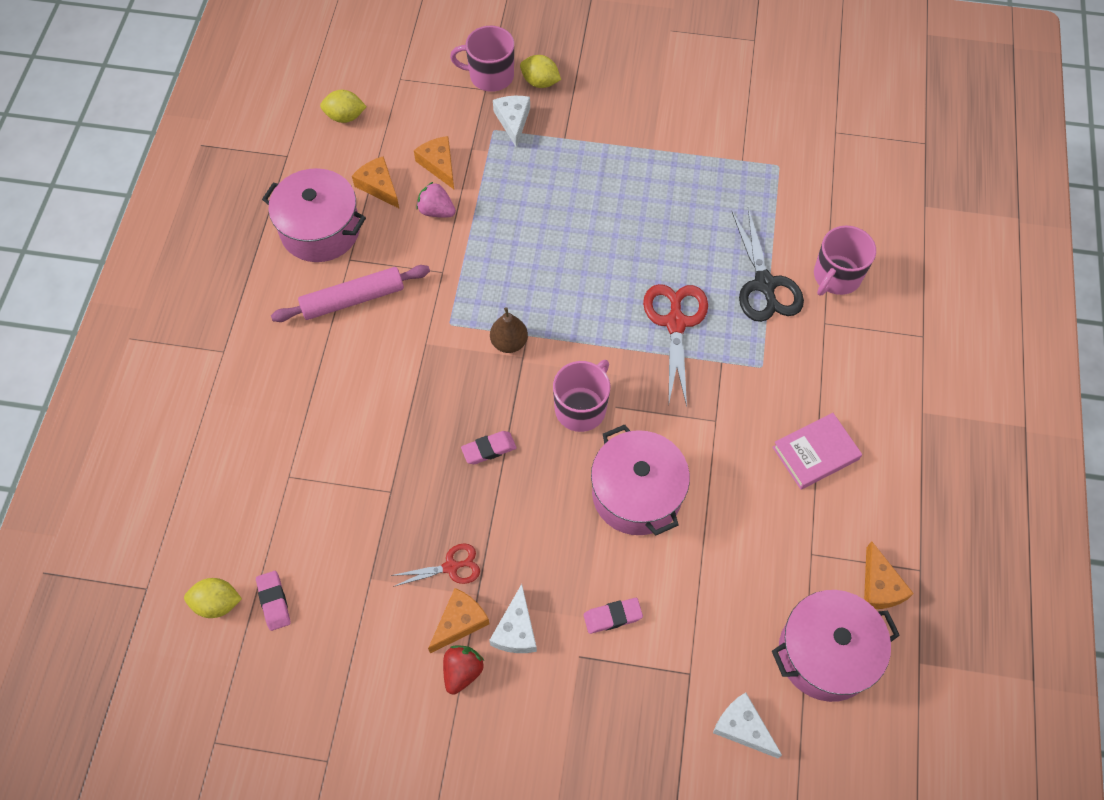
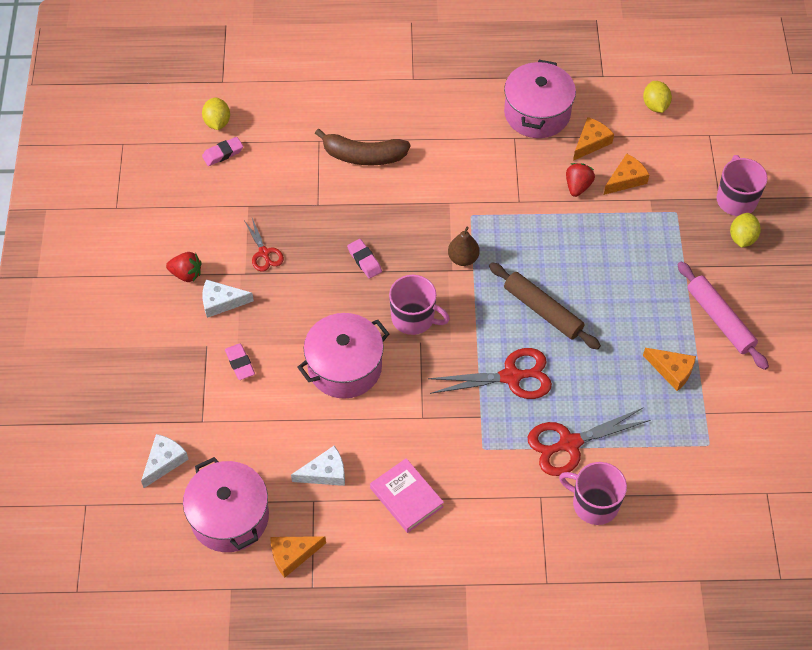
camera: 80 degrees right, 5 degrees down
pink rolling pin [271,265,430,322] -> pink rolling pin moved to [678,261,769,370]
pink strawberry [416,182,456,218] -> red strawberry [566,163,595,197]
orange cheese [428,588,489,653] -> orange cheese moved to [643,348,696,391]
white cheese [493,96,530,148] -> white cheese moved to [291,446,345,486]
black scissors [731,207,804,322] -> red scissors [528,408,651,476]
none -> brown banana [315,129,410,165]
none -> brown rolling pin [489,262,601,350]

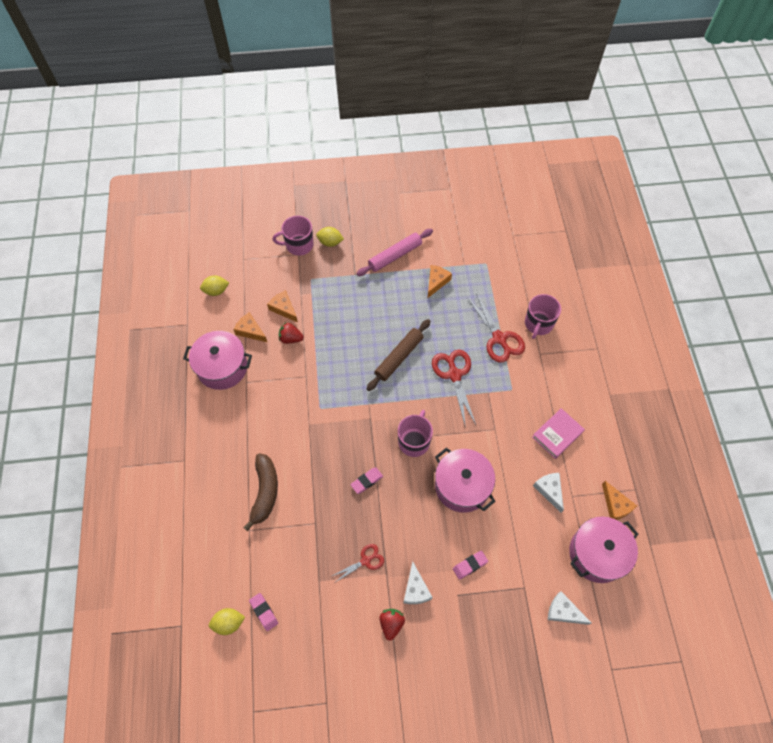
camera: 95 degrees left, 5 degrees up
brown pear [448,227,480,266] -> none

